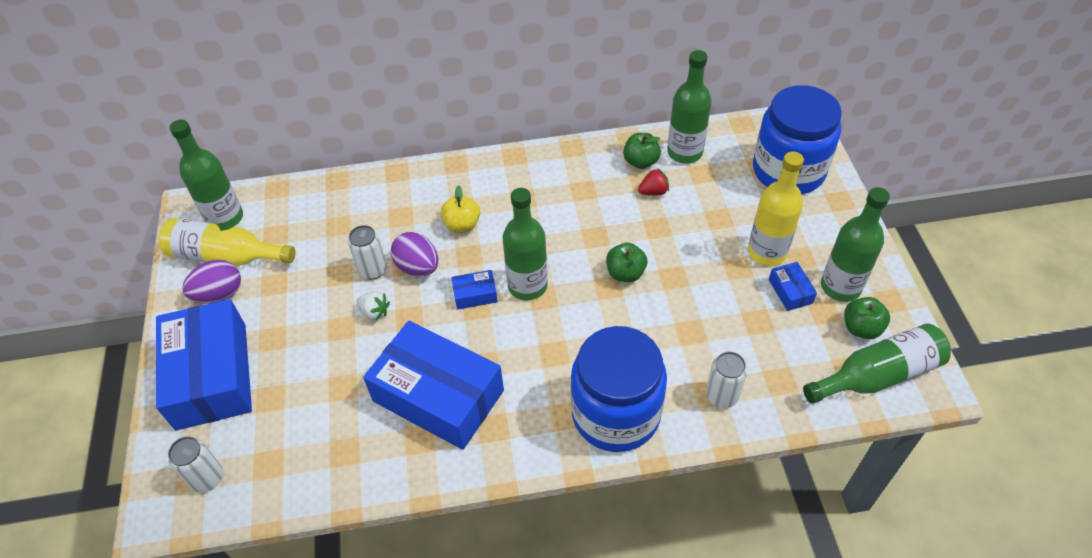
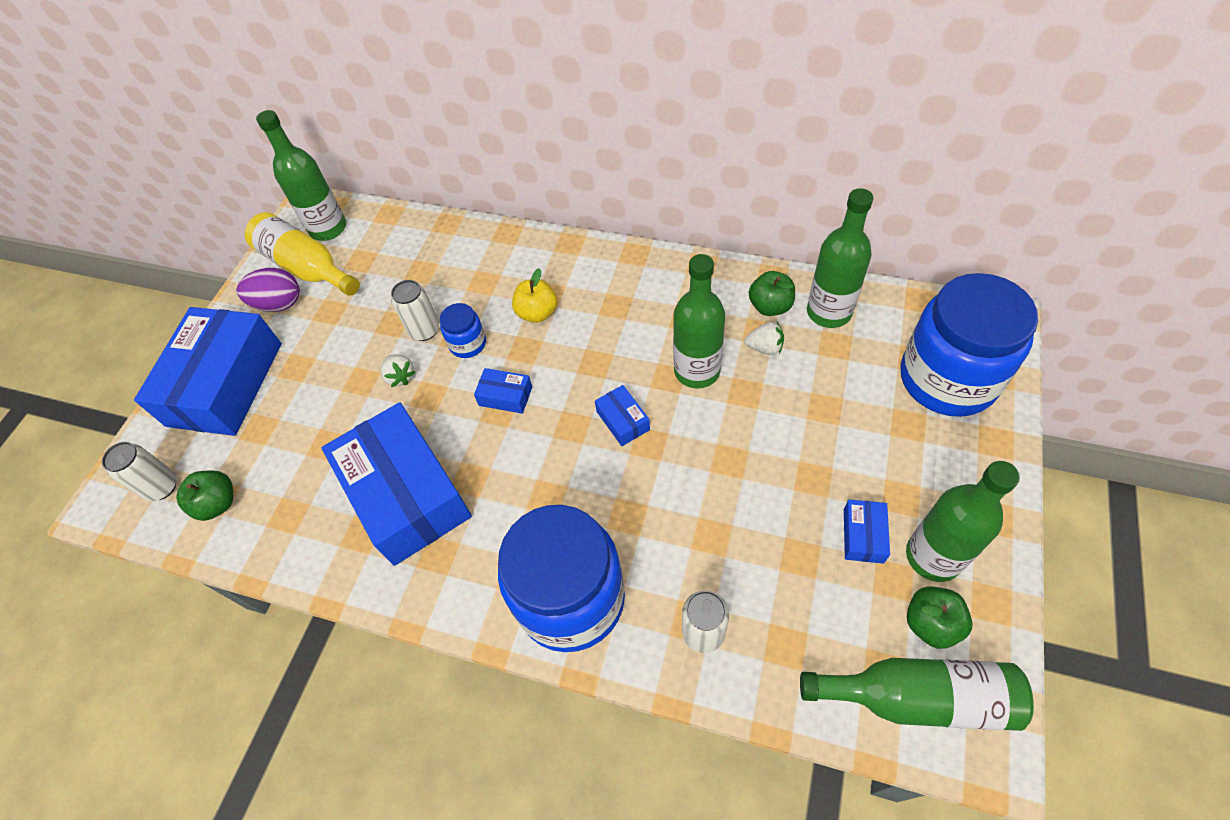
camera: 30 degrees right, 5 degrees up
purple egg [391,232,438,276] -> blue jar [440,303,486,358]
green bottle [503,188,548,300] -> green bottle moved to [673,254,725,388]
green apple [606,243,647,282] -> green apple moved to [176,470,233,521]
red strawberry [638,168,669,195] -> white strawberry [744,322,784,355]
yellow bottle [748,151,804,266] -> none
none -> blue box [595,385,650,446]

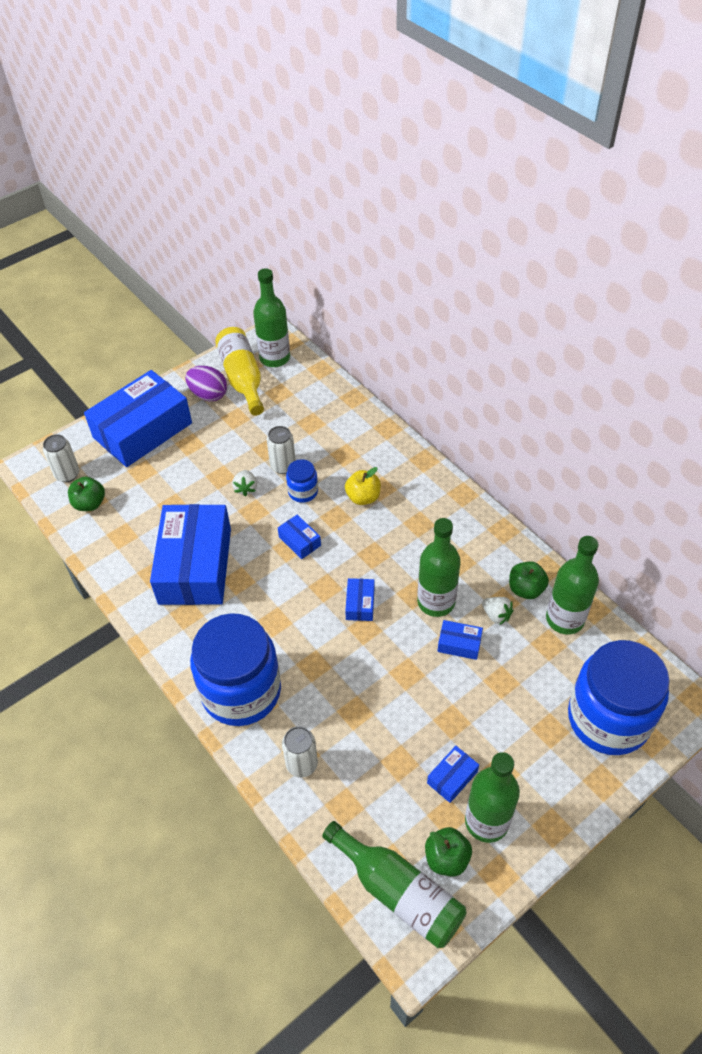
camera: 30 degrees right, 5 degrees down
none -> blue box [437,620,483,660]

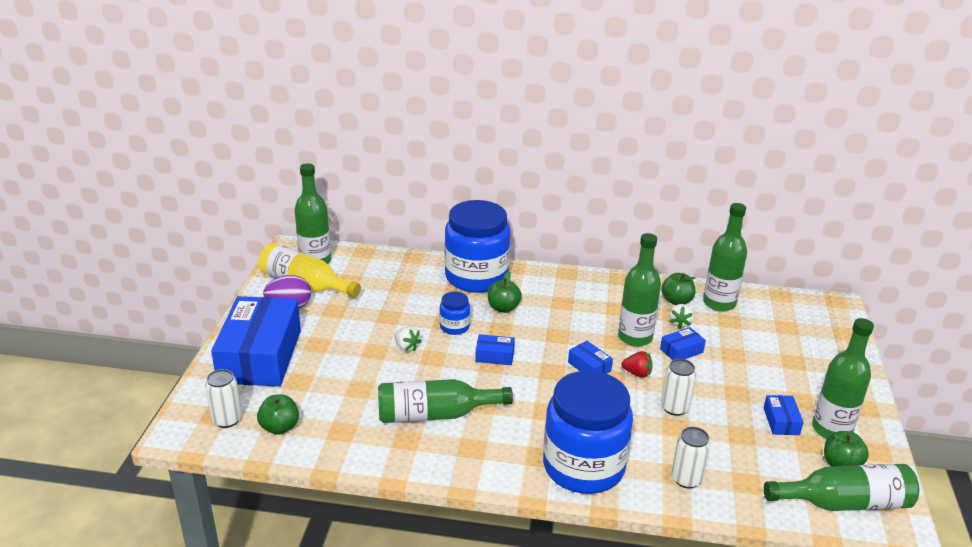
camera: 45 degrees left, 20 degrees down
blue box [150,504,231,605] -> green bottle [378,379,513,423]
white can [267,426,296,474] -> white can moved to [661,359,696,416]
yellow apple [345,467,381,505] -> green apple [488,271,522,313]
white strawberry [482,597,514,625] -> white strawberry turned 105 degrees clockwise [669,304,694,329]
blue jar [568,640,670,755] -> blue jar moved to [444,200,510,293]
none -> red strawberry [622,351,653,378]

